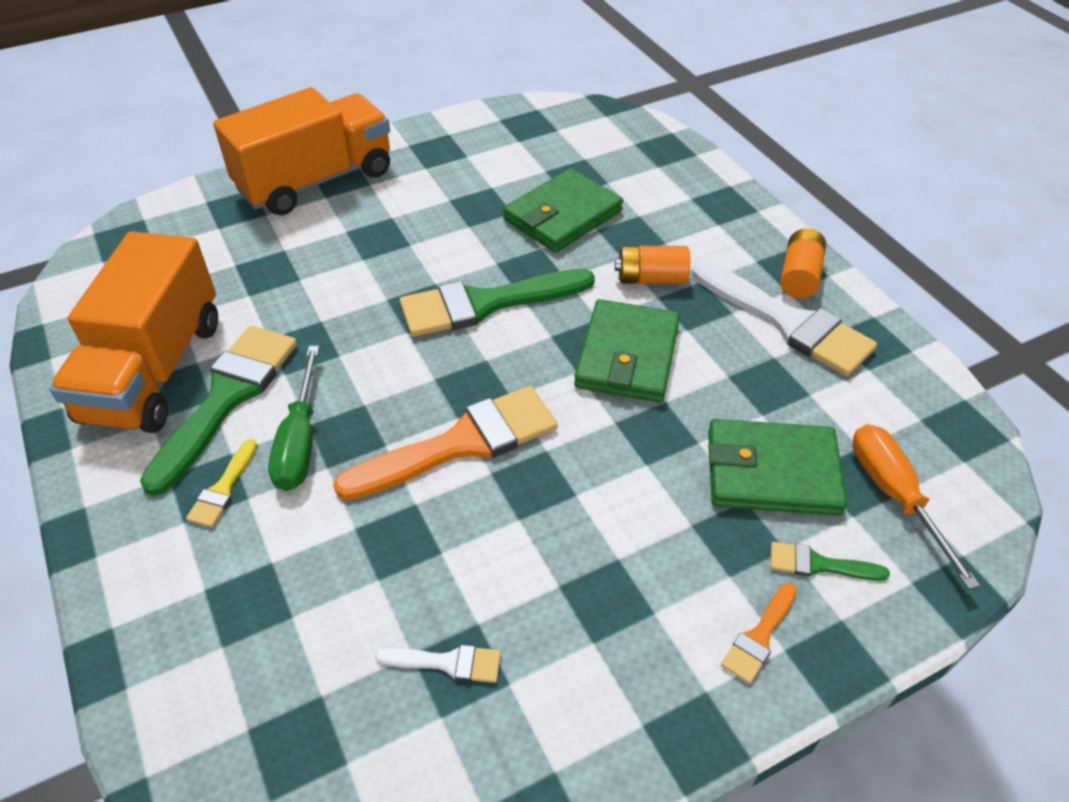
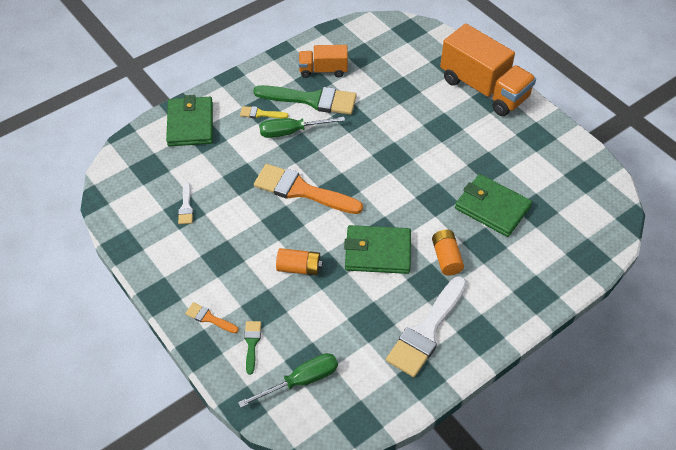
camera: 80 degrees right, 5 degrees up
orange truck [49,231,218,433] -> orange truck [299,45,348,78], size x0.54
orange brush [333,386,558,500] -> orange brush turned 150 degrees clockwise [254,164,363,214]
green brush [400,268,595,337] -> none
green wallet [708,419,847,516] -> green wallet moved to [166,95,213,146]
orange battery [780,228,826,298] -> orange battery moved to [276,248,323,276]
orange screwdriver [852,424,980,590] -> green screwdriver [238,353,338,408]

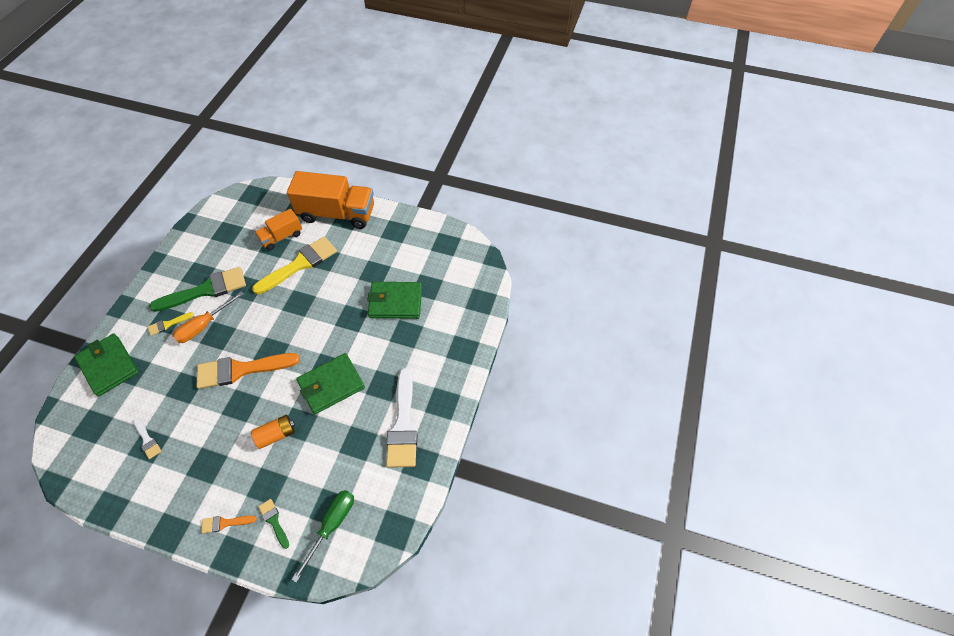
camera: 35 degrees left, 5 degrees up
green screwdriver [259,117,345,138] -> orange screwdriver [172,291,244,343]
orange truck [299,45,348,78] -> orange truck moved to [255,209,302,250]
orange battery [432,230,464,275] -> none
none -> yellow brush [252,237,337,294]

